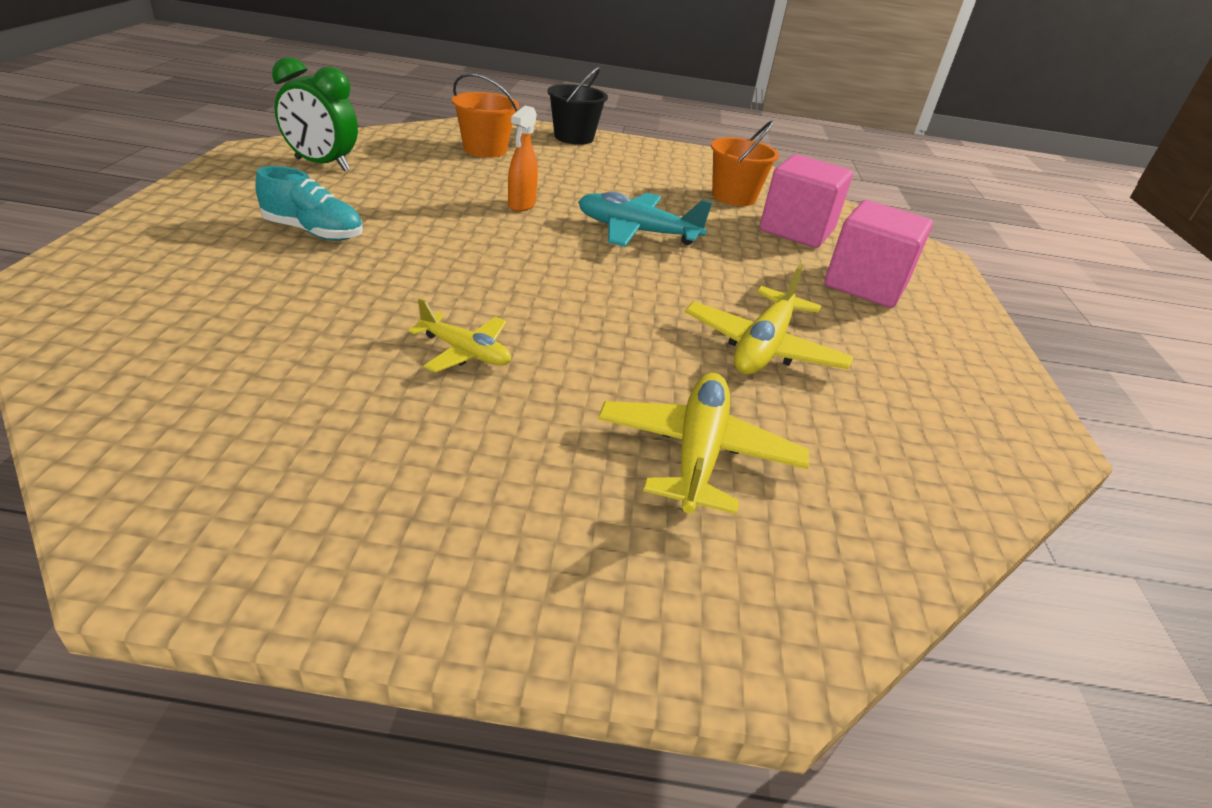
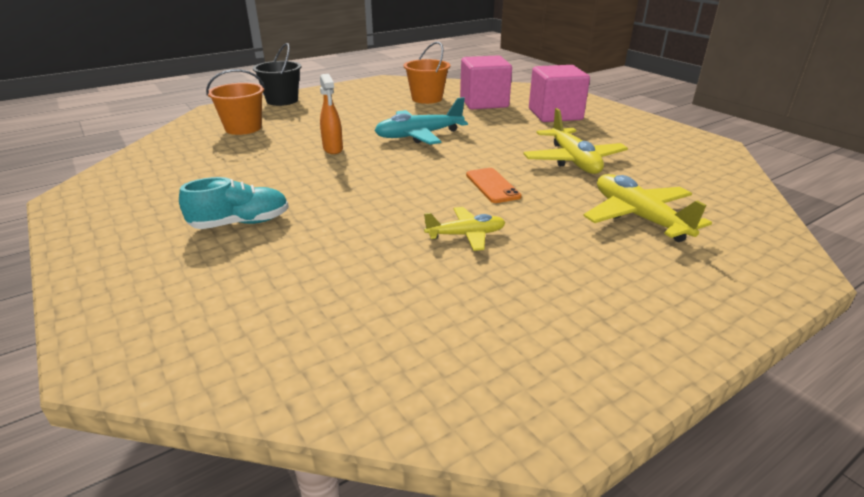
camera: 35 degrees left, 5 degrees down
green clock [272,57,358,171] -> none
none -> orange phone [466,168,522,203]

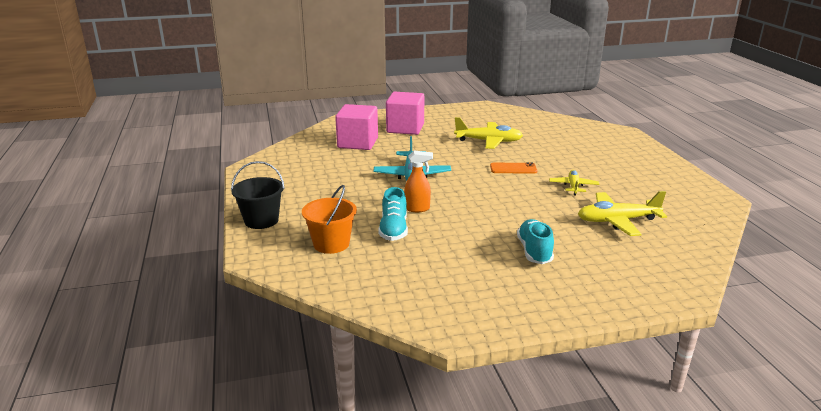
camera: 70 degrees left, 5 degrees down
orange bucket [404,42,450,104] -> none
yellow plane [583,174,712,242] -> yellow plane moved to [578,191,667,236]
none -> turquoise shoe [378,187,408,241]

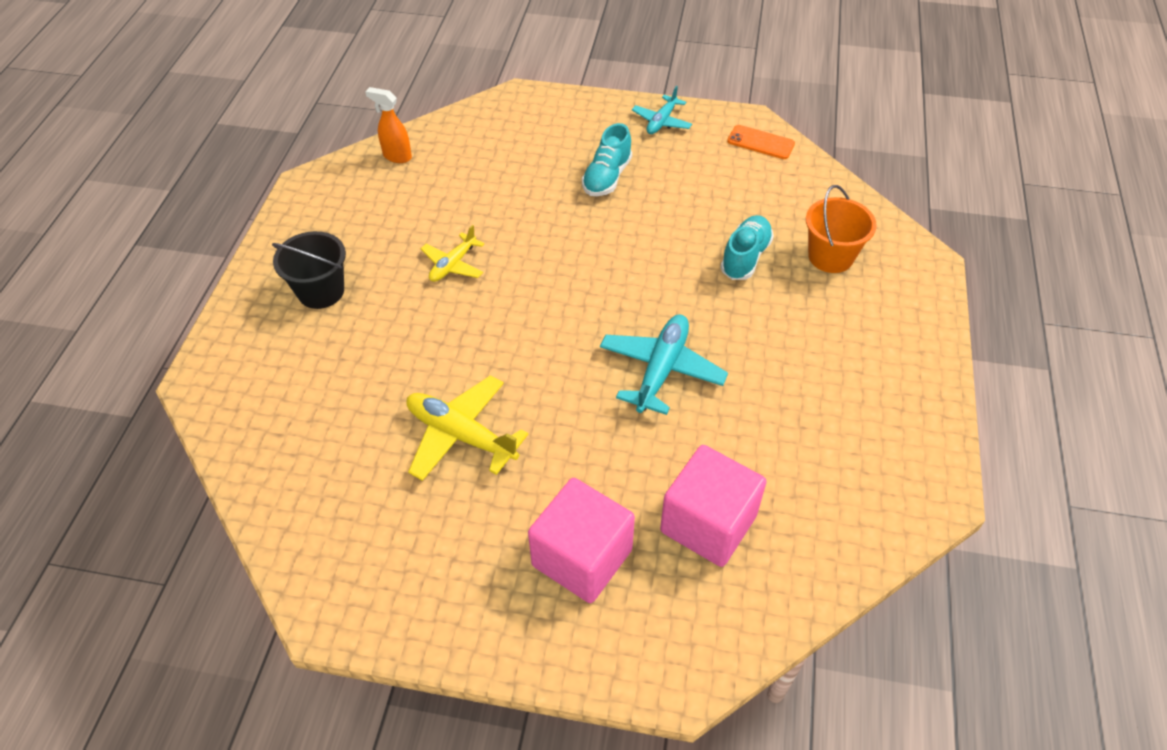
camera: 155 degrees left, 25 degrees up
black bucket [231,161,285,229] -> black bucket moved to [272,231,346,309]
orange spray bottle [404,151,433,212] -> orange spray bottle moved to [365,87,412,163]
orange phone [490,162,538,173] -> orange phone moved to [727,125,795,159]
yellow plane [578,191,667,236] -> none
none -> turquoise plane [632,86,692,134]

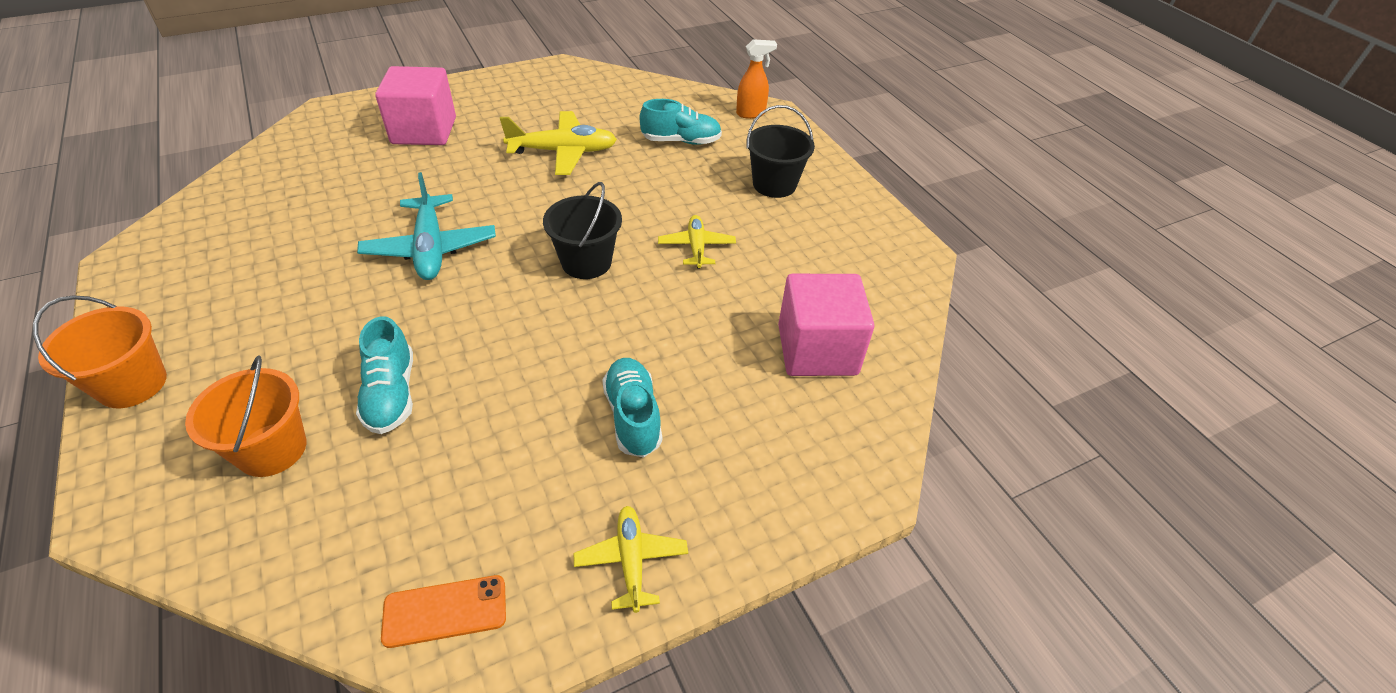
camera: 140 degrees right, 5 degrees down
orange spray bottle [365,87,412,163] -> orange spray bottle moved to [736,39,777,119]
turquoise plane [632,86,692,134] -> yellow plane [573,506,688,613]
pink cube [660,445,767,567] -> pink cube moved to [778,274,874,376]
none -> orange bucket [33,295,167,408]
none -> black bucket [543,182,622,279]
none -> turquoise shoe [640,99,722,145]

